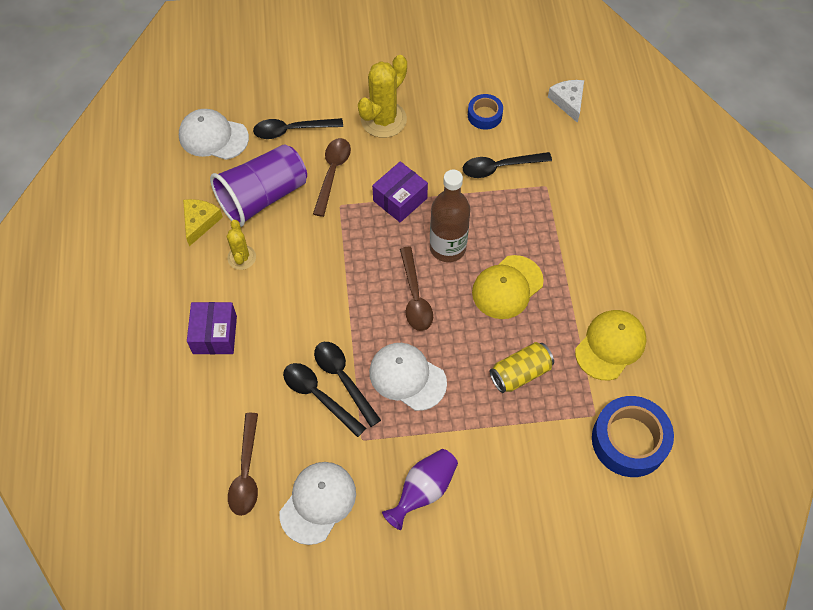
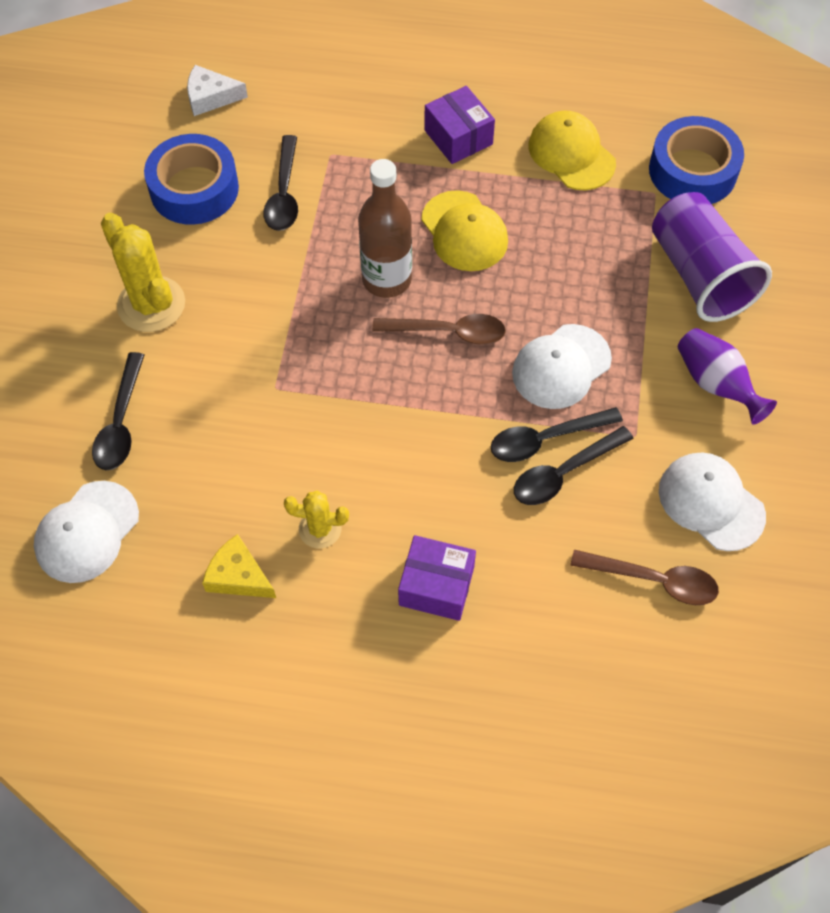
camera: 75 degrees left, 0 degrees up
purple cup [210,144,307,227] -> purple cup moved to [652,192,772,322]
brown spoon [313,138,351,217] -> none
purple box [372,161,428,222] -> purple box moved to [424,86,495,164]
blue tape [468,94,503,130] -> blue tape [144,134,239,225], size x1.82
yellow can [490,342,554,393] -> none

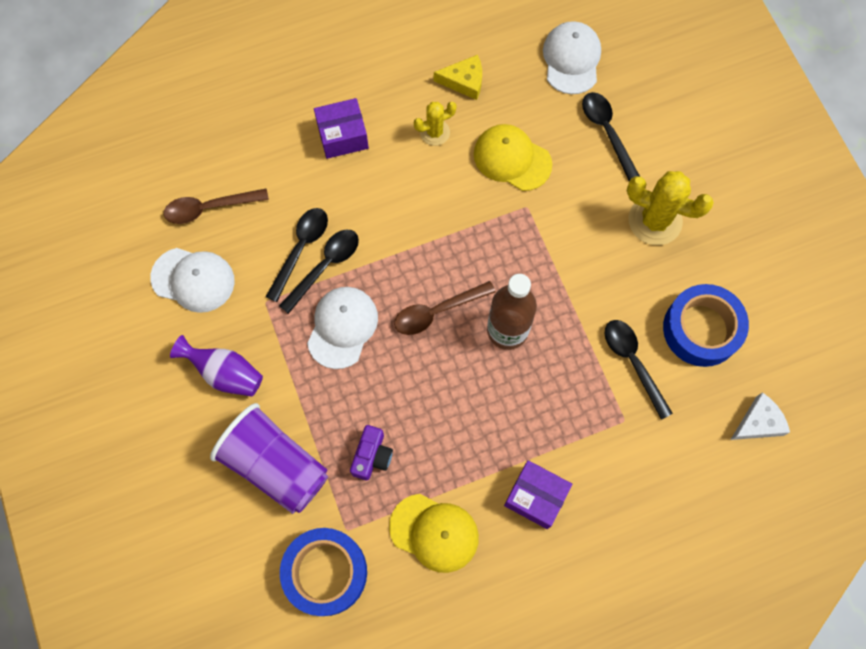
camera: 150 degrees right, 10 degrees up
yellow cap [421,190,508,271] -> yellow cap moved to [474,124,552,191]
none -> purple camera [350,425,393,480]

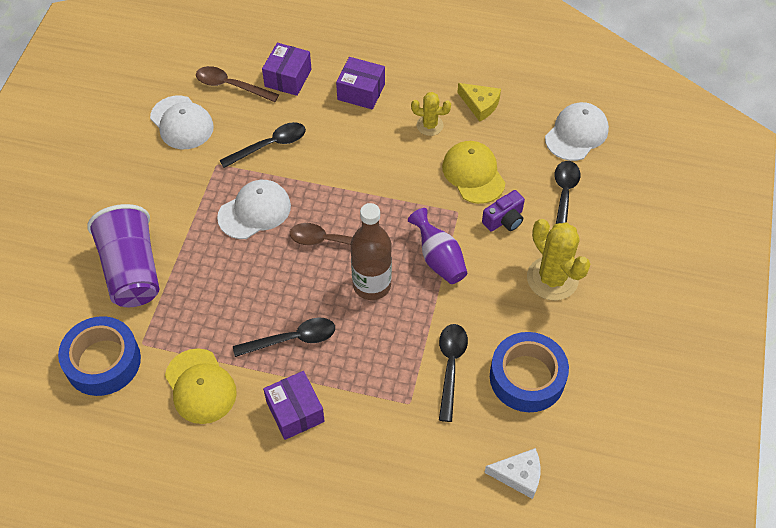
camera: 35 degrees right, 15 degrees down
purple vase [170,335,263,397] -> purple vase moved to [408,208,467,284]
black spoon [279,229,359,314] -> black spoon moved to [233,318,335,357]
purple camera [350,425,393,480] -> purple camera moved to [482,190,525,232]
none -> purple box [262,43,312,96]

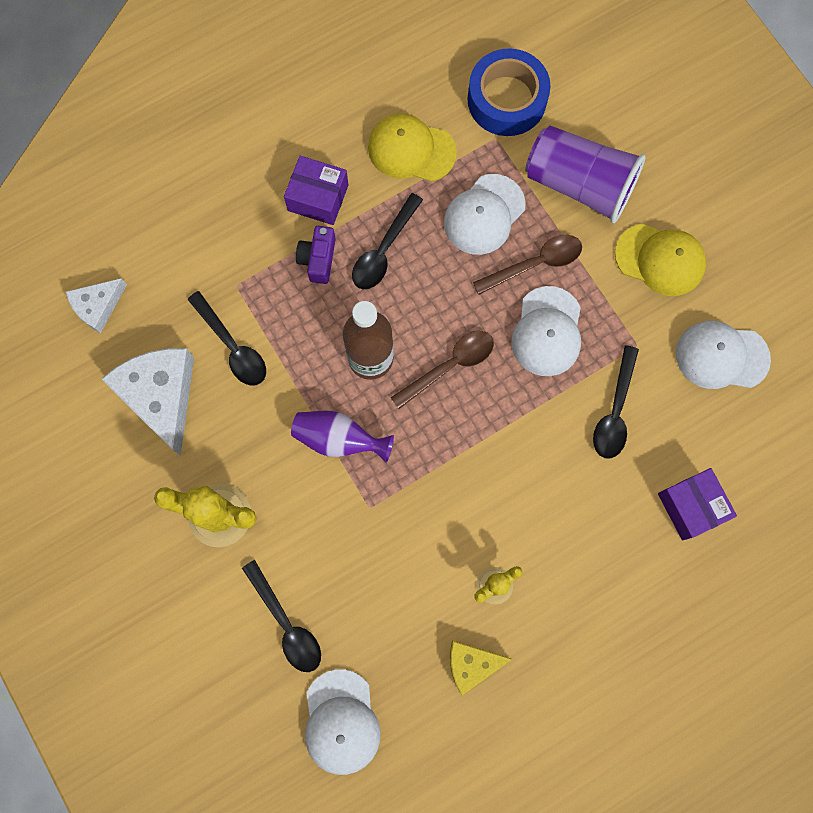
camera: 135 degrees right, 20 degrees up
brown spoon [196,66,279,102] -> brown spoon moved to [473,235,582,295]
purple box [336,57,385,110] -> none
yellow cap [442,141,505,204] -> yellow cap moved to [615,224,706,296]
purple camera [482,190,525,232] -> purple camera moved to [296,226,336,284]
blue tape [490,332,569,412] -> white cheese [102,348,194,456]
none -> white cap [444,174,526,255]

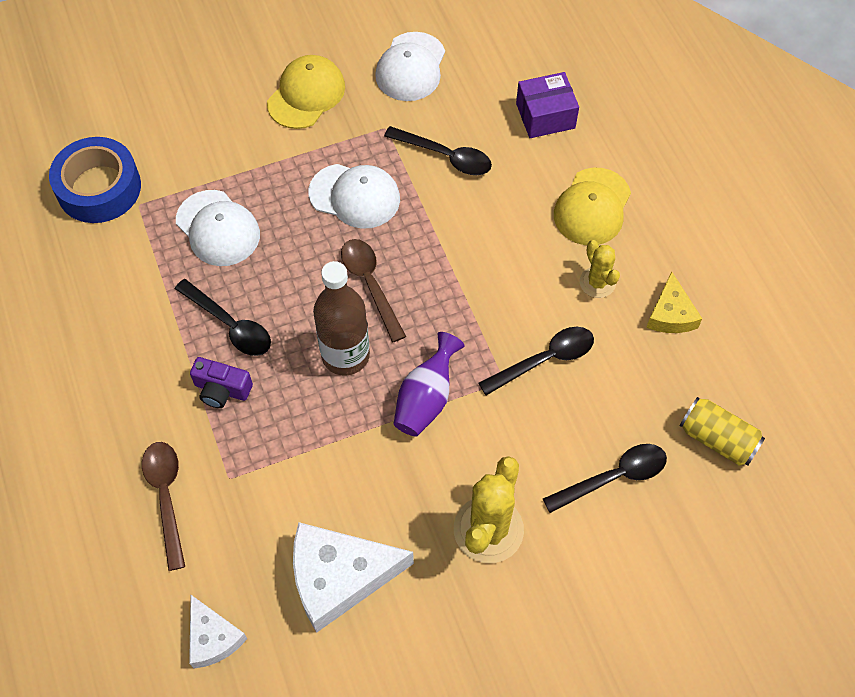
camera: 80 degrees left, 15 degrees down
black spoon [187,291,266,386] -> black spoon moved to [479,327,594,395]
purple box [284,156,348,225] -> none
white cap [305,669,380,775] -> yellow can [680,397,765,466]
yellow cap [368,113,457,182] -> yellow cap moved to [554,168,631,245]
brown spoon [473,235,582,295] -> brown spoon moved to [142,442,185,571]
purple cup [525,125,646,223] -> none

